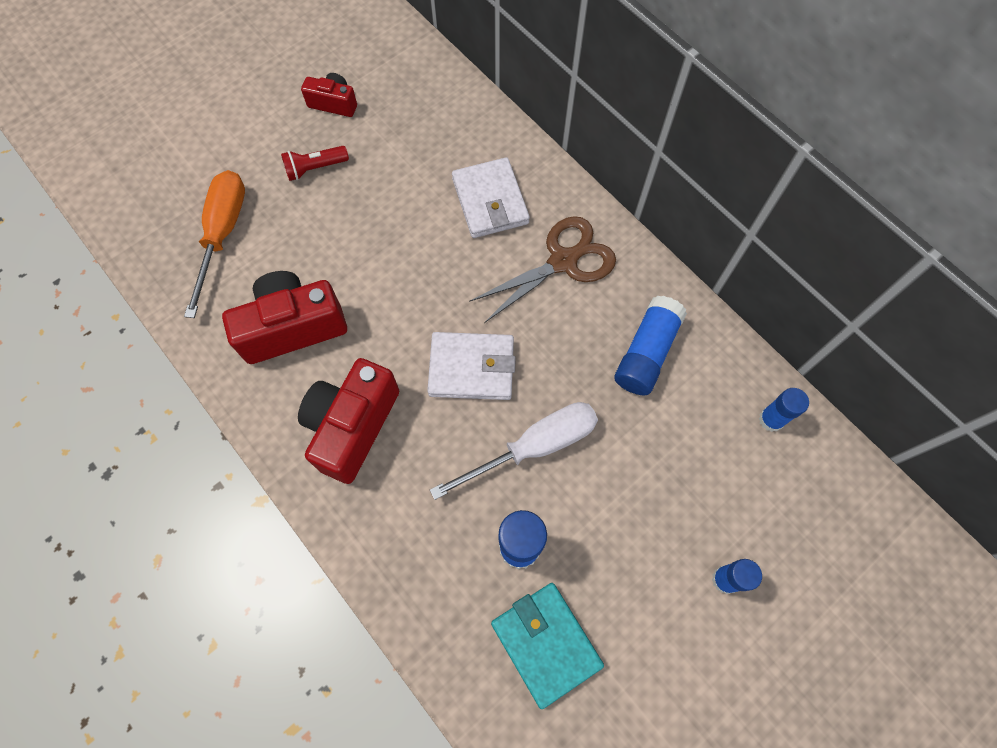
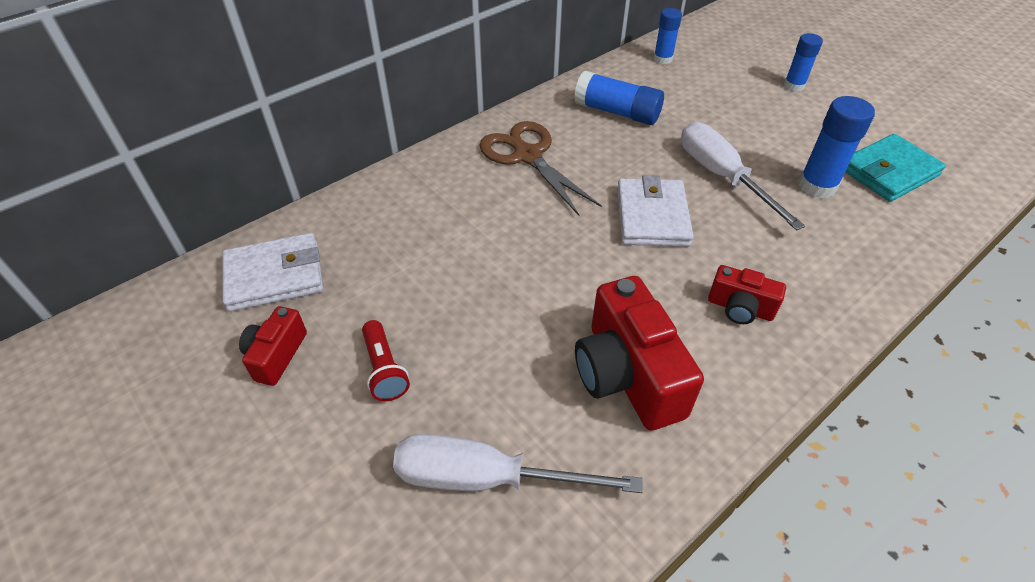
camera: 90 degrees left, 20 degrees down
orange screwdriver [184,170,245,318] -> white screwdriver [393,434,643,493]
red camera [298,358,399,484] -> red camera [708,265,786,324], size x0.54
white wallet [452,157,530,238] -> white wallet moved to [222,233,323,312]

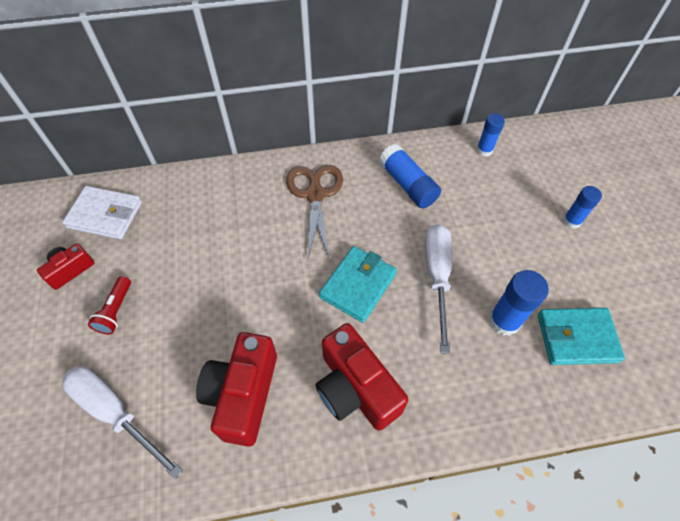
camera: 30 degrees right, 10 degrees up
white wallet [617,175,694,247] -> turquoise wallet [319,246,397,323]
red camera [708,265,786,324] -> red camera [315,323,408,431], size x1.87

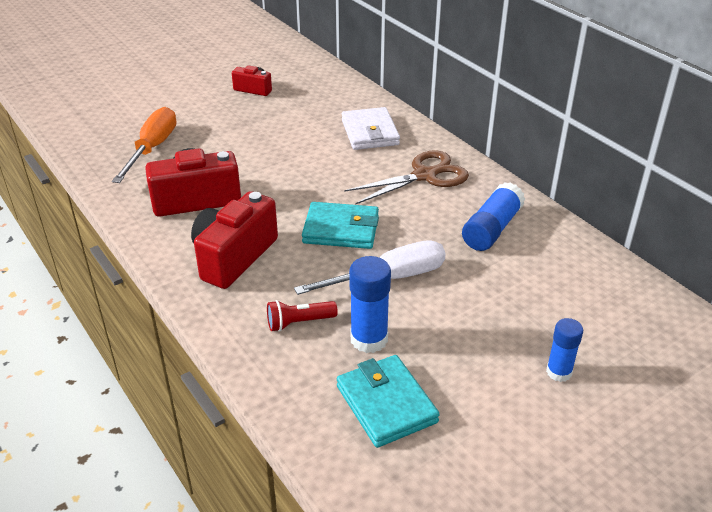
camera: 65 degrees right, 20 degrees down
white wallet [62,186,142,239] -> white wallet moved to [342,107,400,150]
white screwdriver [62,366,183,479] -> orange screwdriver [112,107,176,183]
red flashlight [88,276,131,335] -> red flashlight moved to [267,300,338,332]
blue glue stick [477,113,505,156] -> none

